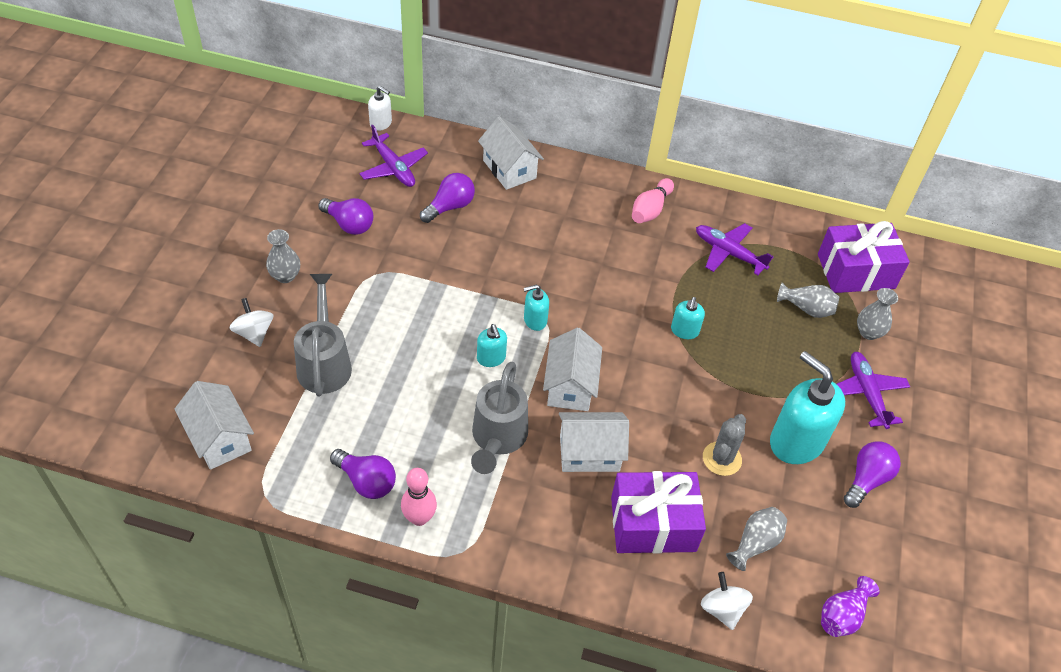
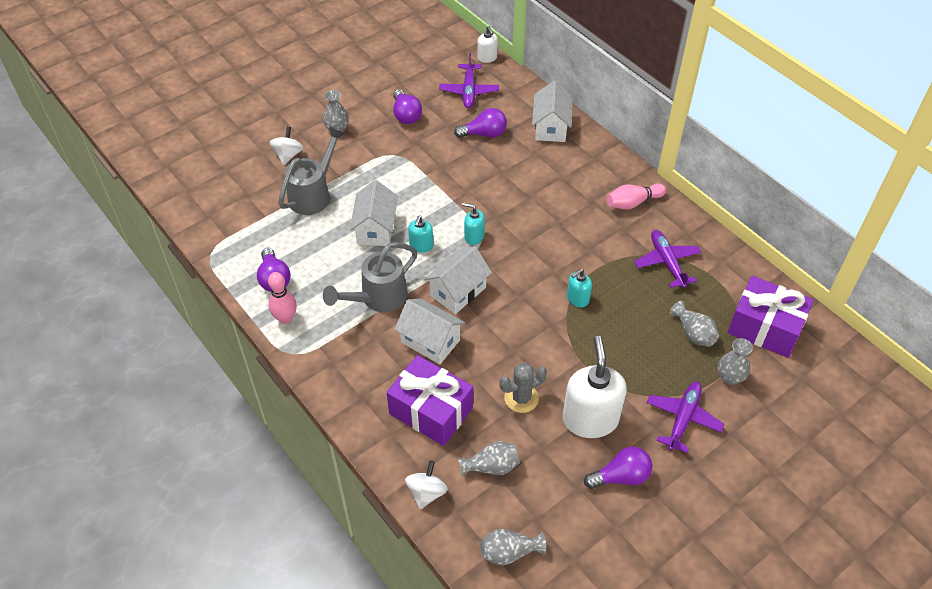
camera: 40 degrees right, 0 degrees up
white house [175,381,254,470] -> white house moved to [350,180,398,246]
turquoise soap dispenser [770,351,845,464] -> white soap dispenser [563,336,627,438]
purple vase [821,576,880,637] -> grey vase [481,529,546,565]

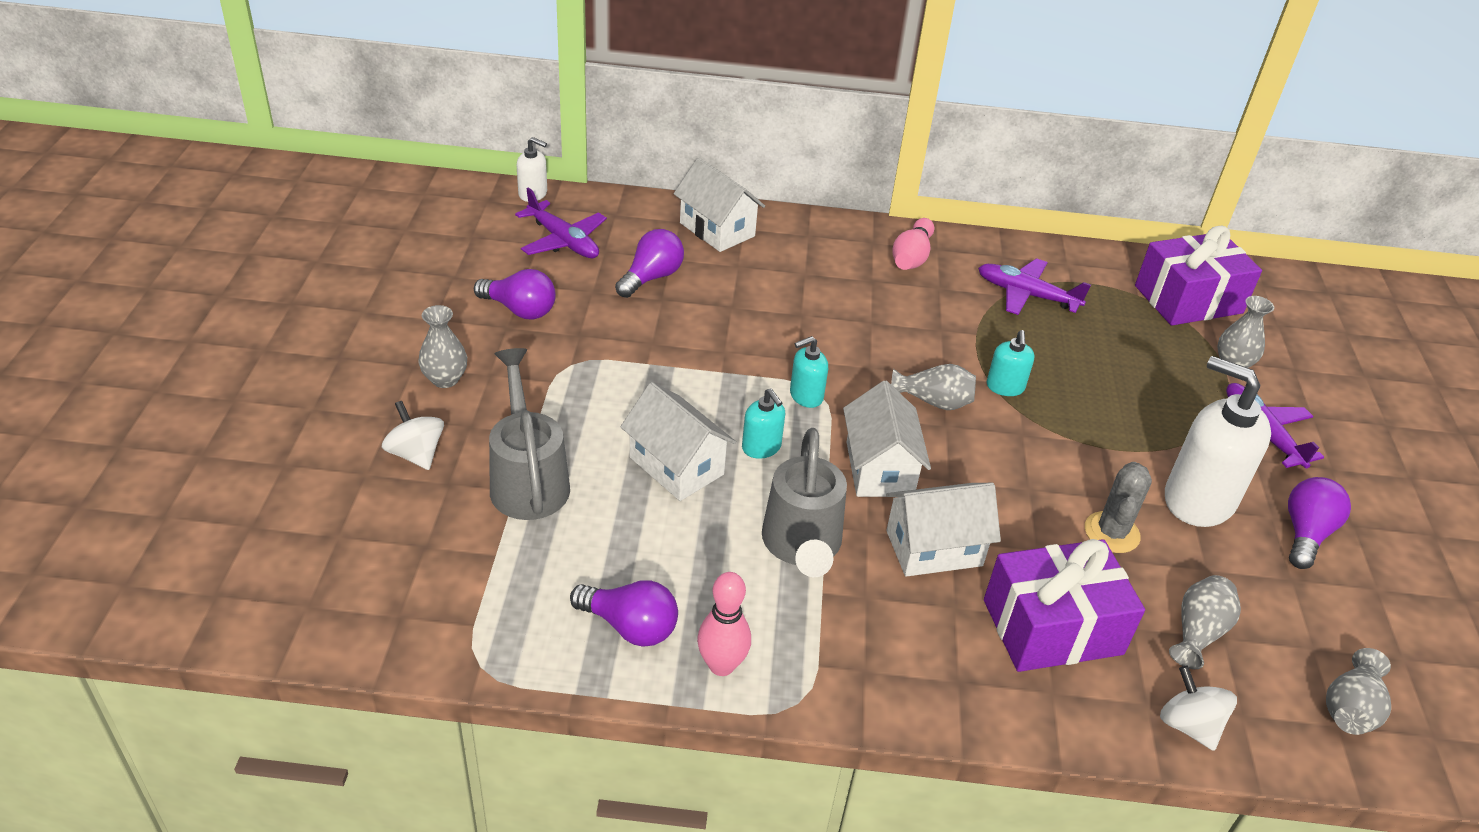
camera: 50 degrees left, 10 degrees down
grey vase [670,301,719,347] -> grey vase moved to [891,364,976,410]

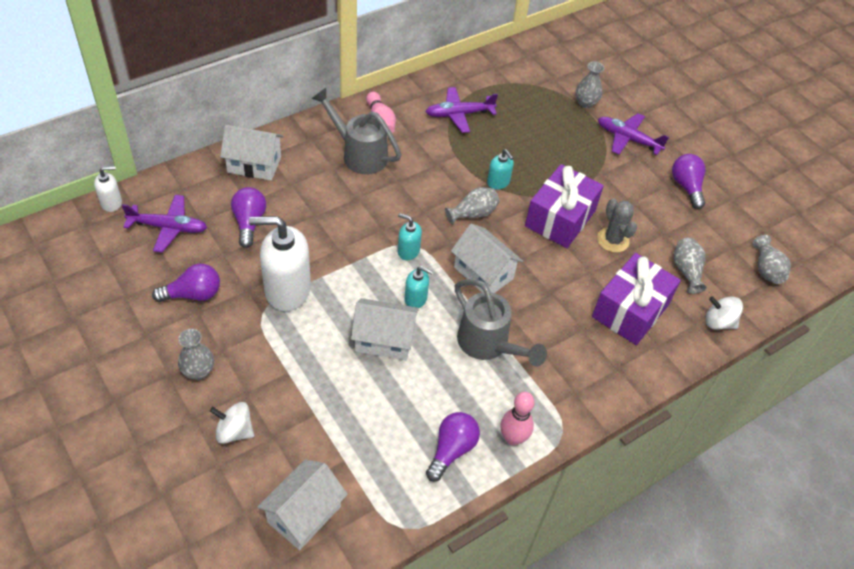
camera: 40 degrees left, 10 degrees up
grey watering can [489,348,570,520] -> grey watering can moved to [311,88,401,175]
purple light bulb [570,580,678,647] -> purple light bulb turned 45 degrees counterclockwise [426,412,480,481]
turquoise soap dispenser [790,336,828,408] -> turquoise soap dispenser turned 90 degrees clockwise [398,213,422,260]
white house [886,483,1001,577] -> white house moved to [257,459,348,550]
purple gift [1135,226,1262,326] -> purple gift moved to [525,164,604,248]
white soap dispenser [1165,356,1271,527] -> white soap dispenser moved to [249,216,311,311]

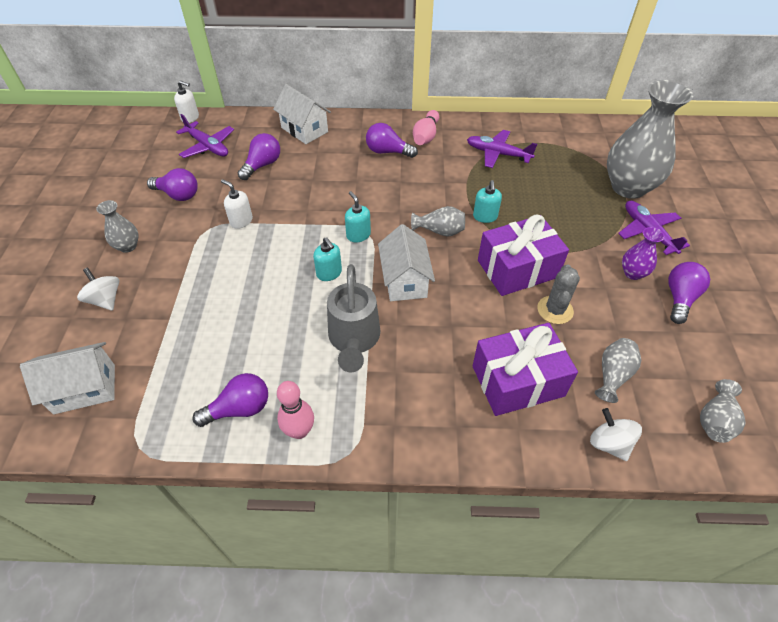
camera: 40 degrees right, 0 degrees up
white soap dispenser [249,216,311,311] -> white soap dispenser [221,179,253,229], size x0.49
grey watering can [311,88,401,175] -> purple light bulb [366,123,418,158]
white house [351,298,419,360] -> none
grey vase [576,61,604,108] -> grey vase [607,80,693,199], size x2.18
none -> purple vase [622,227,665,280]

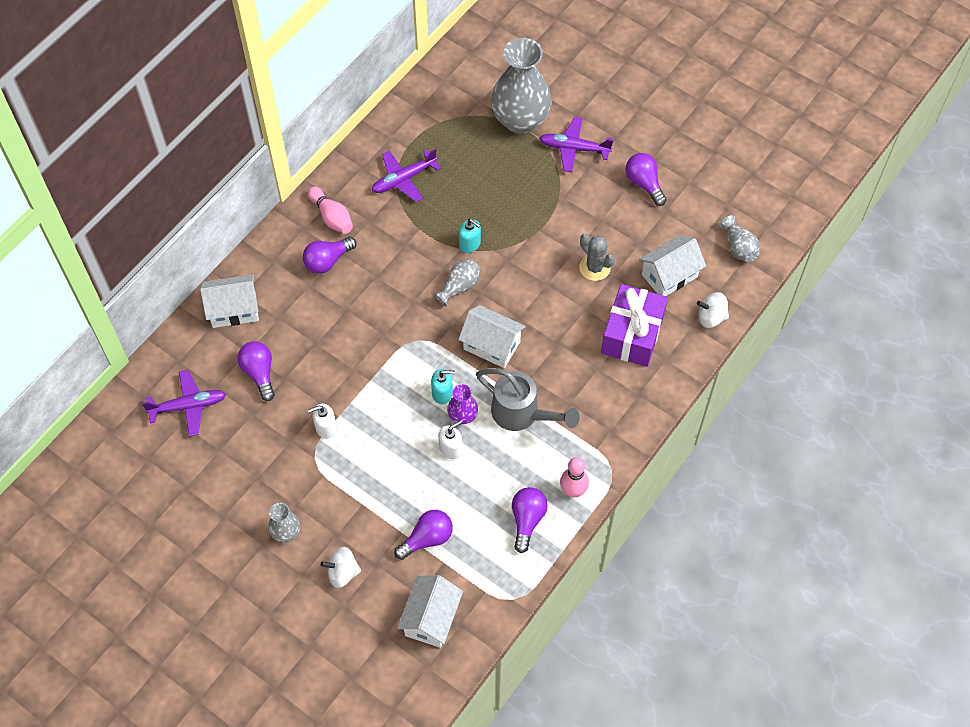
camera: 55 degrees left, 10 degrees up
purple light bulb [147,168,198,201] -> purple light bulb moved to [394,510,453,560]
white soap dispenser [174,80,199,123] -> white soap dispenser moved to [439,420,463,460]
turquoise soap dispenser [345,191,371,242] -> none
purple gift [478,215,569,296] -> none
grey vase [595,338,641,403] -> white house [639,235,706,296]
purple vase [622,227,665,280] -> purple vase moved to [447,384,478,425]

